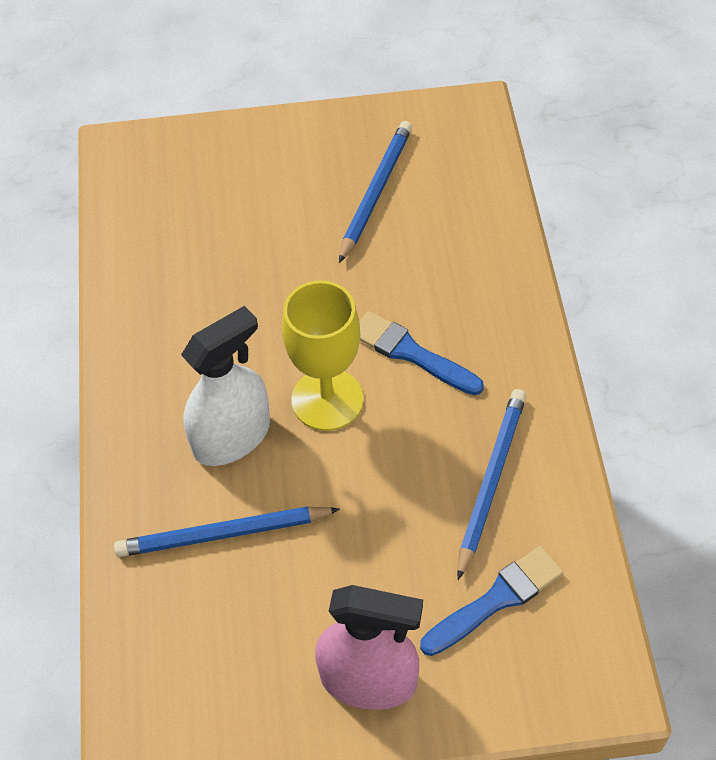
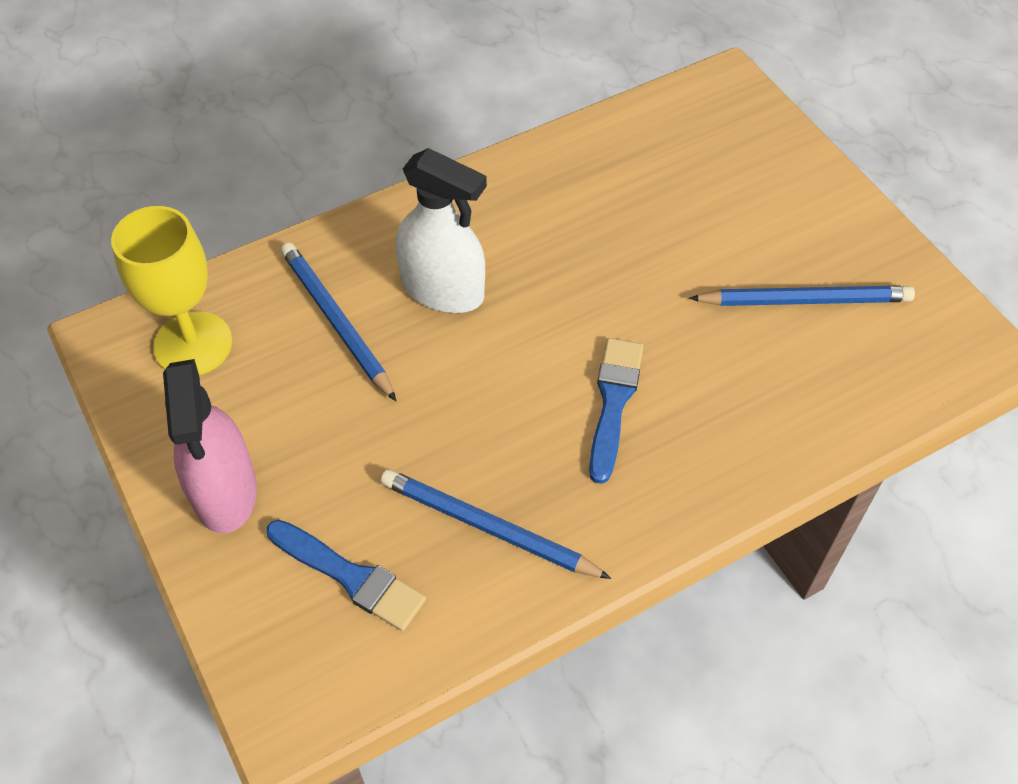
camera: 65 degrees right, 0 degrees up
yellow goblet [282,280,363,431] -> yellow goblet moved to [111,206,232,375]
blue pencil [457,389,526,580] -> blue pencil turned 150 degrees counterclockwise [380,469,611,579]

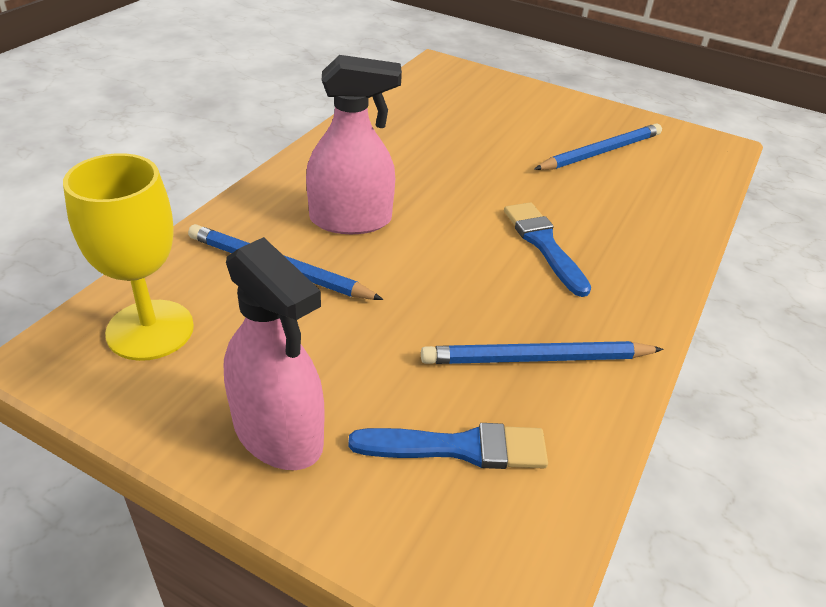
camera: 35 degrees left, 15 degrees down
white spray bottle [396,148,487,313] -> pink spray bottle [306,55,402,234]

